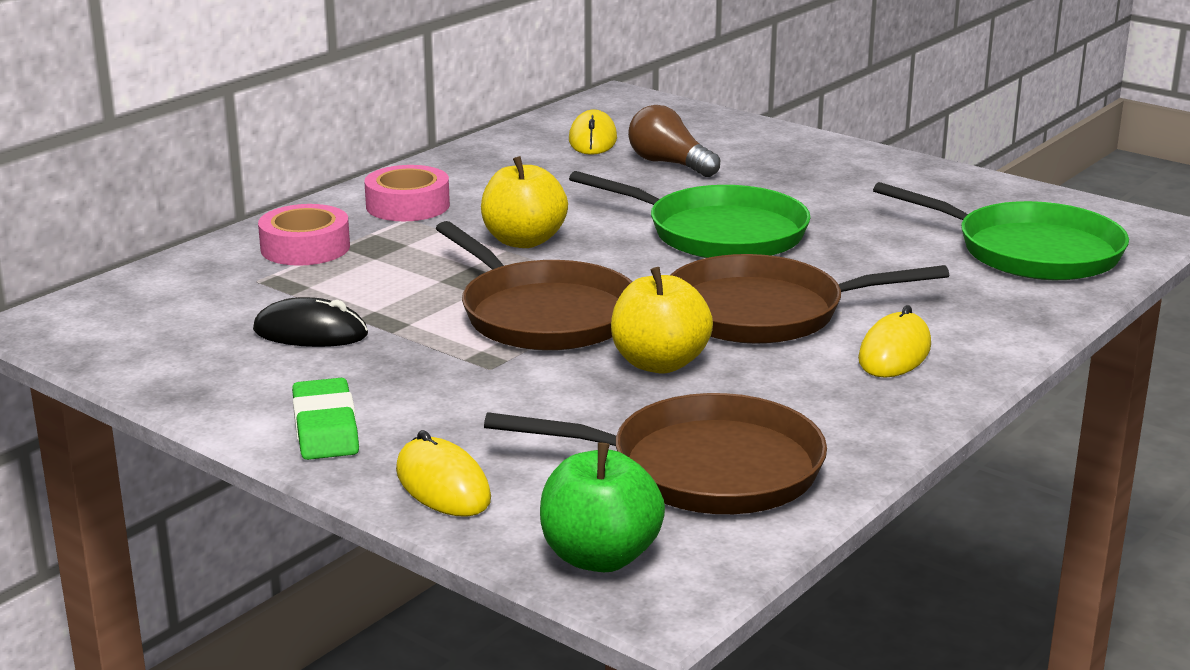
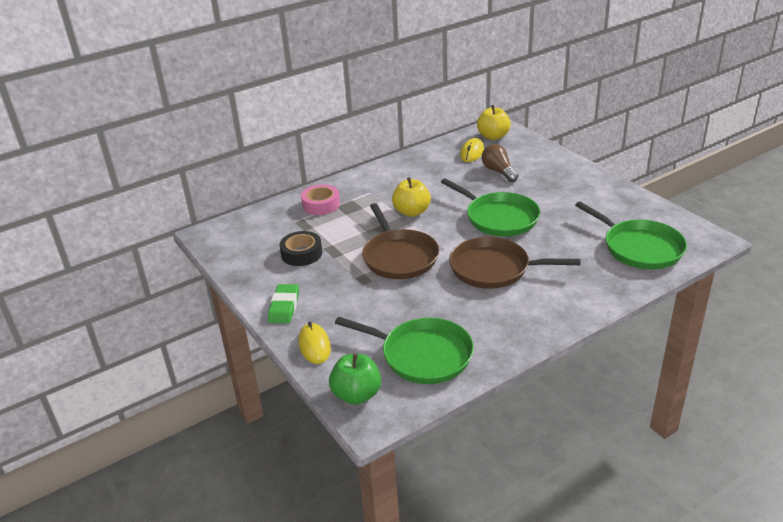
camera: 20 degrees right, 10 degrees up
black mouse [253,297,368,347] -> black tape [280,231,322,266]
pink tape [364,165,450,221] -> none
brown pan [484,393,827,514] -> green pan [335,317,474,384]
yellow apple [611,267,713,373] -> yellow apple moved to [477,105,511,140]
yellow mouse [858,305,931,378] -> none

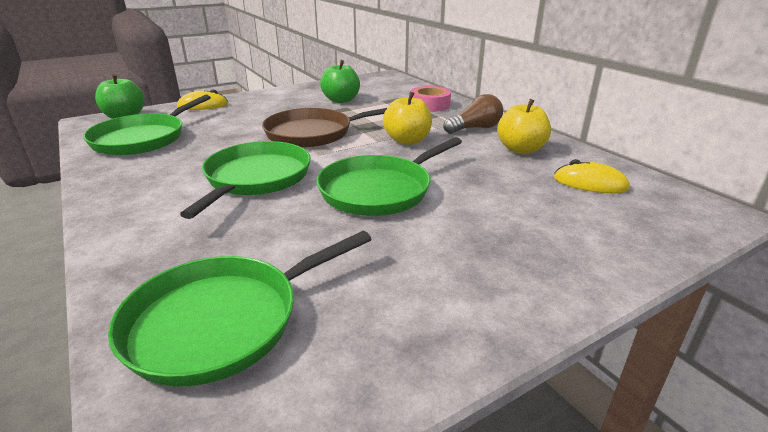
camera: 90 degrees right, 5 degrees down
green eraser [268,284,299,323] -> none
black tape [280,231,322,266] -> green apple [320,60,360,103]
brown pan [449,237,581,289] -> green pan [180,141,311,219]
yellow apple [477,105,511,140] -> yellow apple moved to [497,99,551,154]
brown light bulb [482,144,518,182] -> brown light bulb moved to [443,94,503,134]

